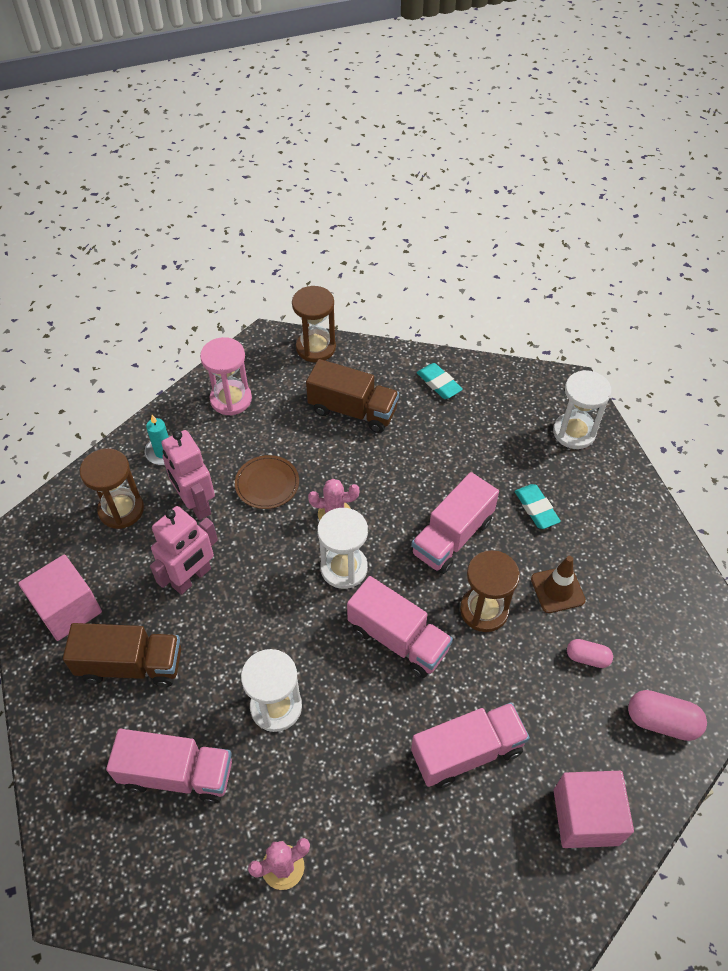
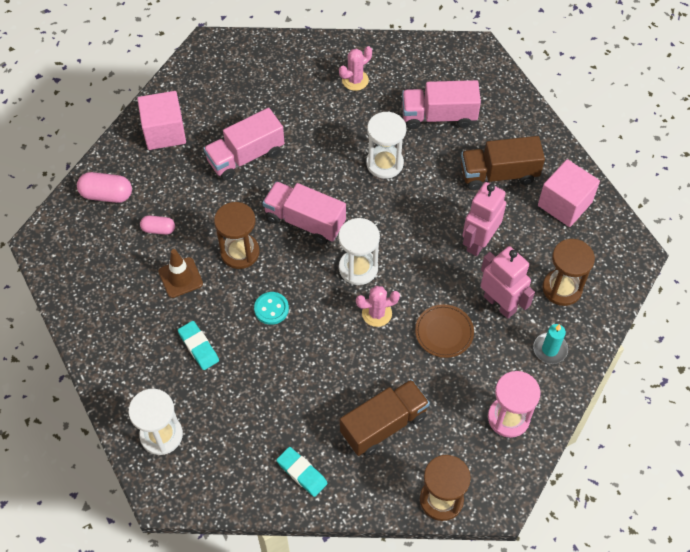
camera: 170 degrees right, 5 degrees up
brown truck [306,359,399,433] -> brown truck turned 135 degrees clockwise [340,379,430,456]
pink truck [411,472,499,574] -> turquoise button [254,292,289,325]

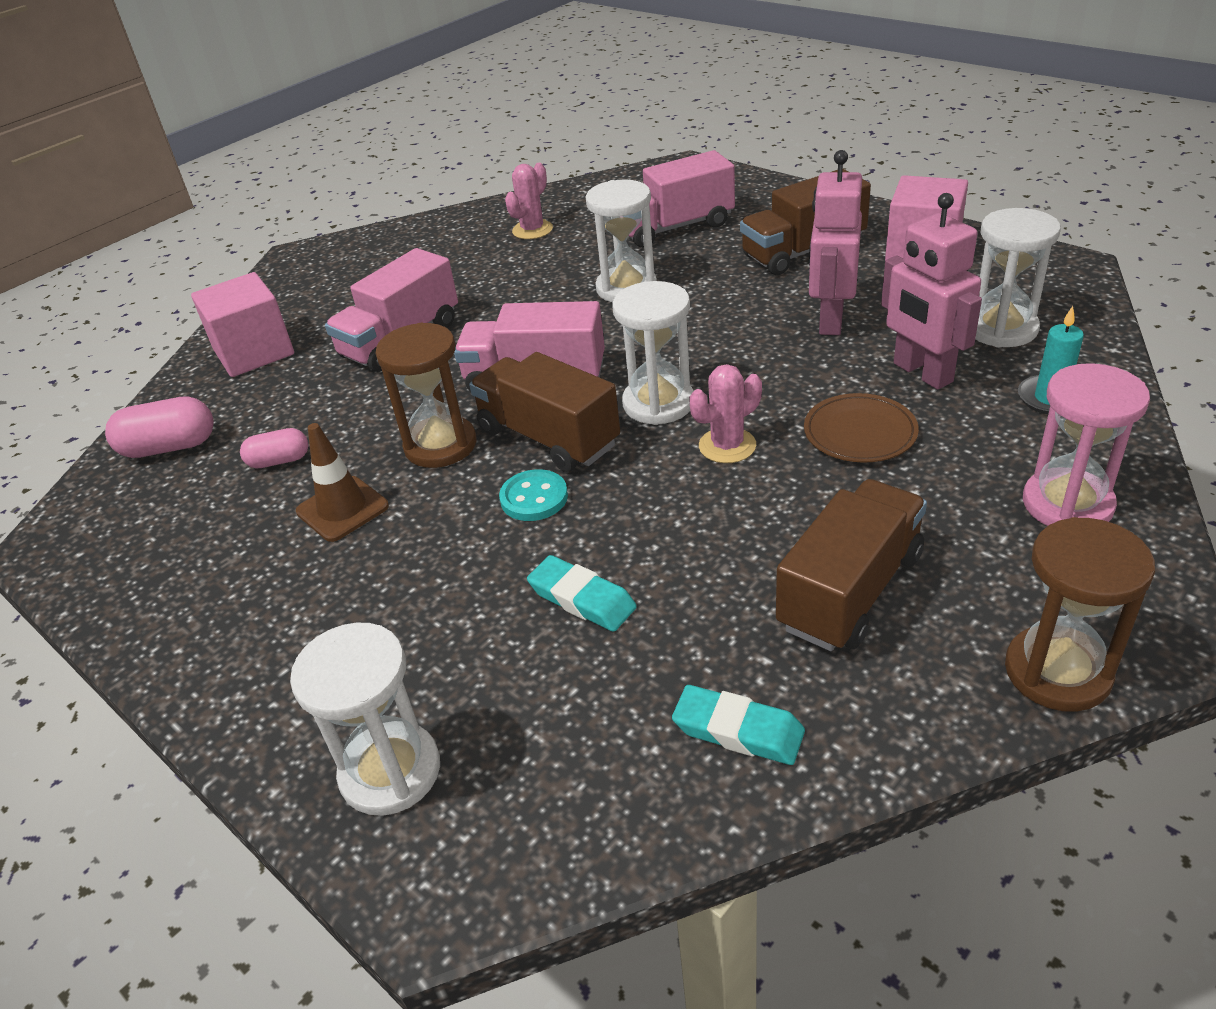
camera: 15 degrees left, 20 degrees down
turquoise eraser [178,321,219,370] -> turquoise eraser moved to [527,555,637,632]
pink robot [481,246,535,319] -> pink robot turned 150 degrees counterclockwise [881,193,982,390]
brown hourglass [543,239,595,306] -> white hourglass [975,208,1061,347]
none -> brown truck [469,352,620,472]

